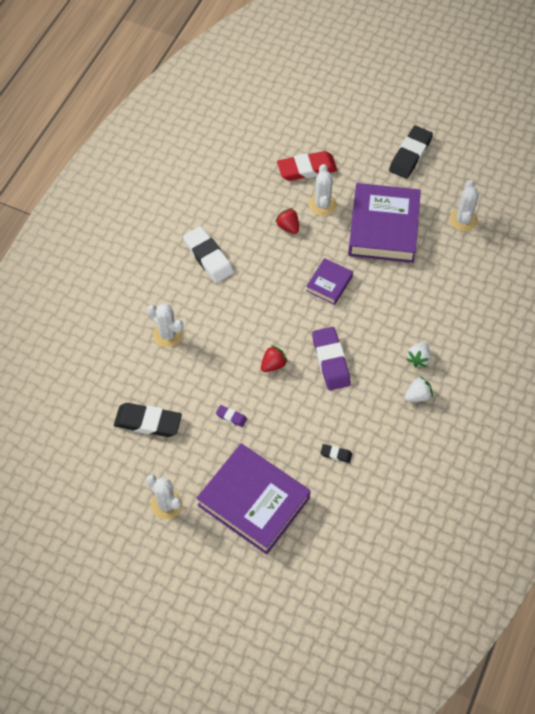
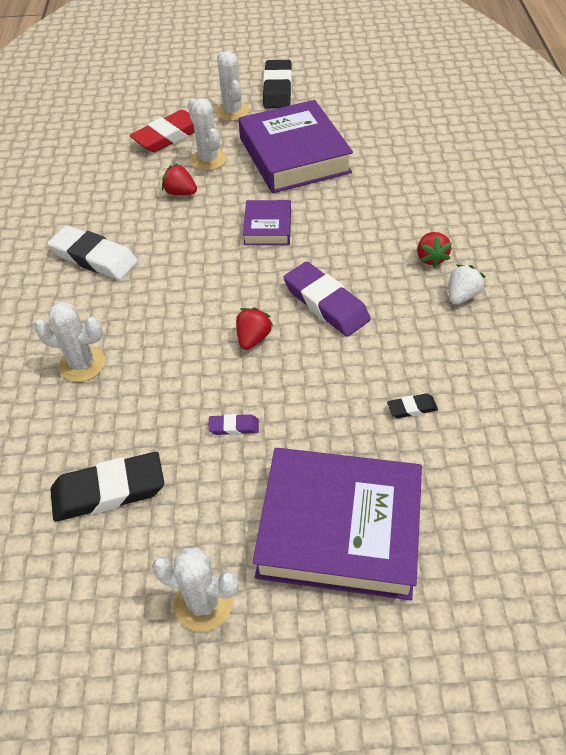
camera: 25 degrees left, 10 degrees down
white strawberry [406,342,431,367] -> red strawberry [417,232,452,268]
white cactus [450,180,479,231] -> white cactus moved to [216,51,250,121]

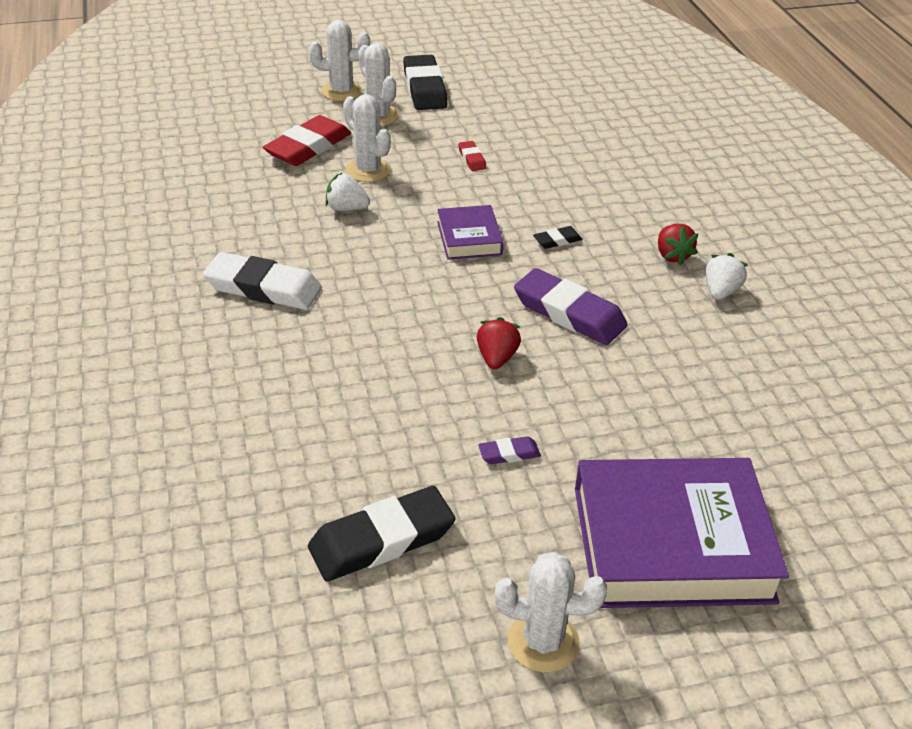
camera: 15 degrees left, 10 degrees down
white cactus [34,301,105,382] -> white cactus moved to [309,20,370,101]
red strawberry [162,163,197,195] -> white strawberry [326,173,370,211]
purple book [238,100,353,193] -> red eraser [458,141,486,171]
black eraser [387,393,438,418] -> black eraser moved to [533,226,583,249]

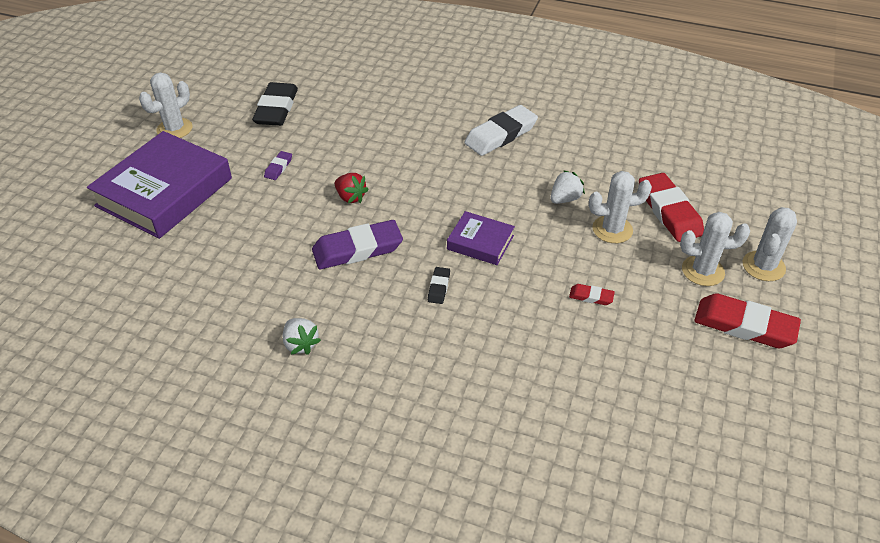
camera: 125 degrees right, 5 degrees up
black eraser [403,55,447,110] -> red eraser [694,293,801,348]
red strawberry [658,224,699,265] -> none

